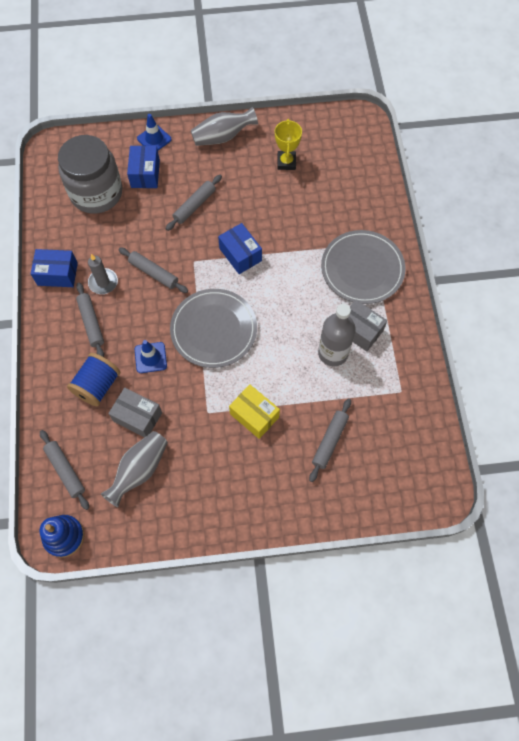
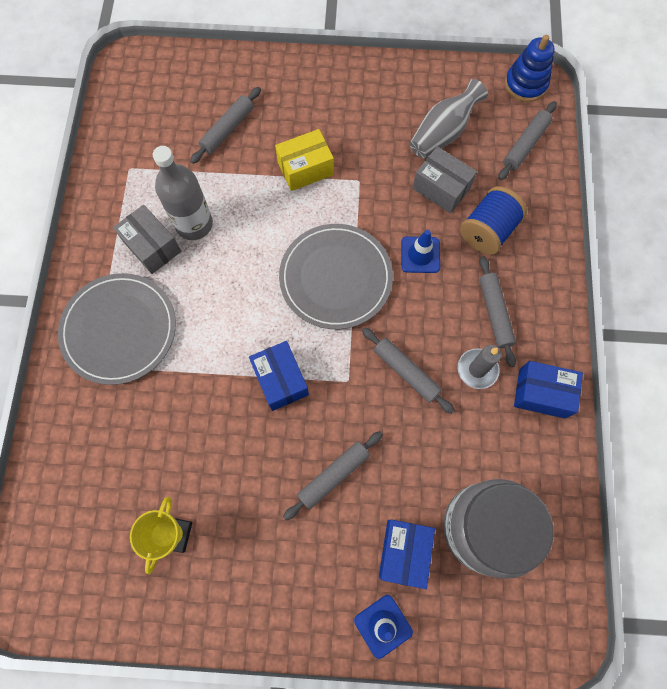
camera: 170 degrees left, 5 degrees up
grey rolling pin [40,430,89,510] -> grey rolling pin turned 60 degrees clockwise [498,101,557,180]
grey vase [191,107,258,146] -> none
yellow box [229,384,280,439] -> yellow box turned 75 degrees counterclockwise [275,129,334,191]

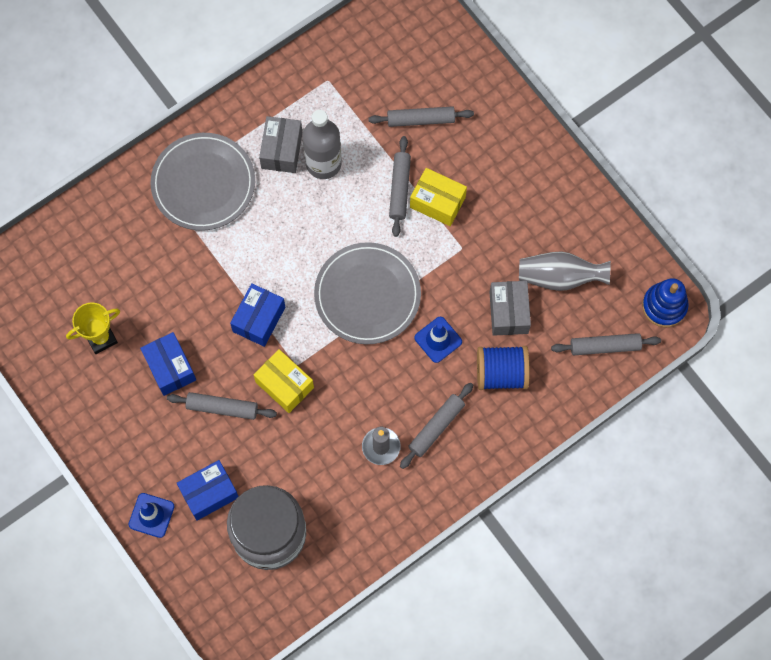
camera: 50 degrees right, 0 degrees up
grey rolling pin [362,328,455,414] -> grey rolling pin moved to [389,136,411,237]
blue box [514,361,583,418] -> blue box moved to [140,332,196,396]
none -> yellow box [253,349,314,413]

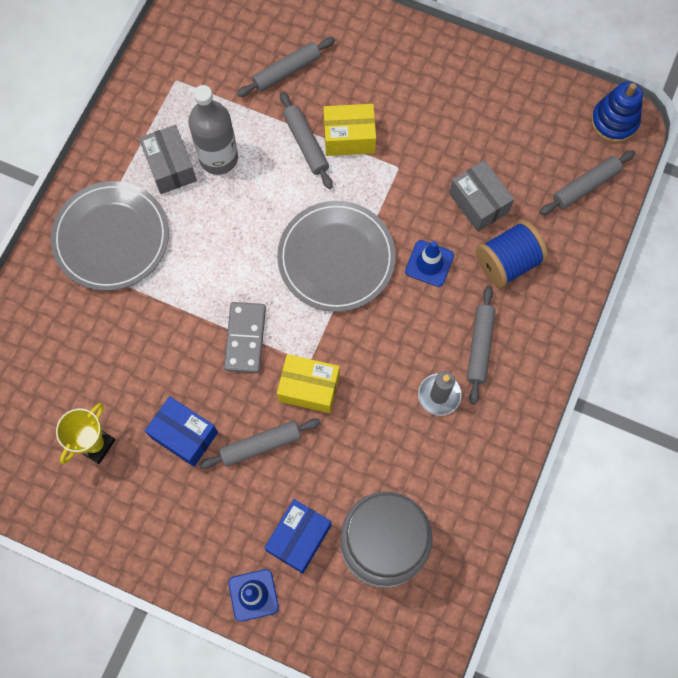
camera: 30 degrees left, 0 degrees up
blue box [230,284,285,347] -> grey domino [224,302,266,373]
grey vase [519,251,611,291] -> none

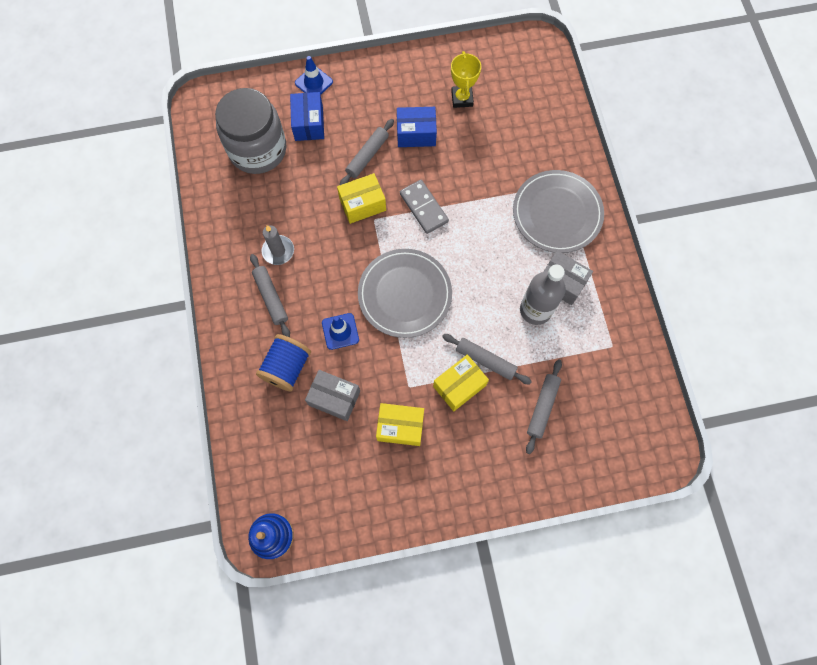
camera: 145 degrees right, 0 degrees up
grey rolling pin [540,150,635,215] -> none
none -> yellow box [376,403,424,446]

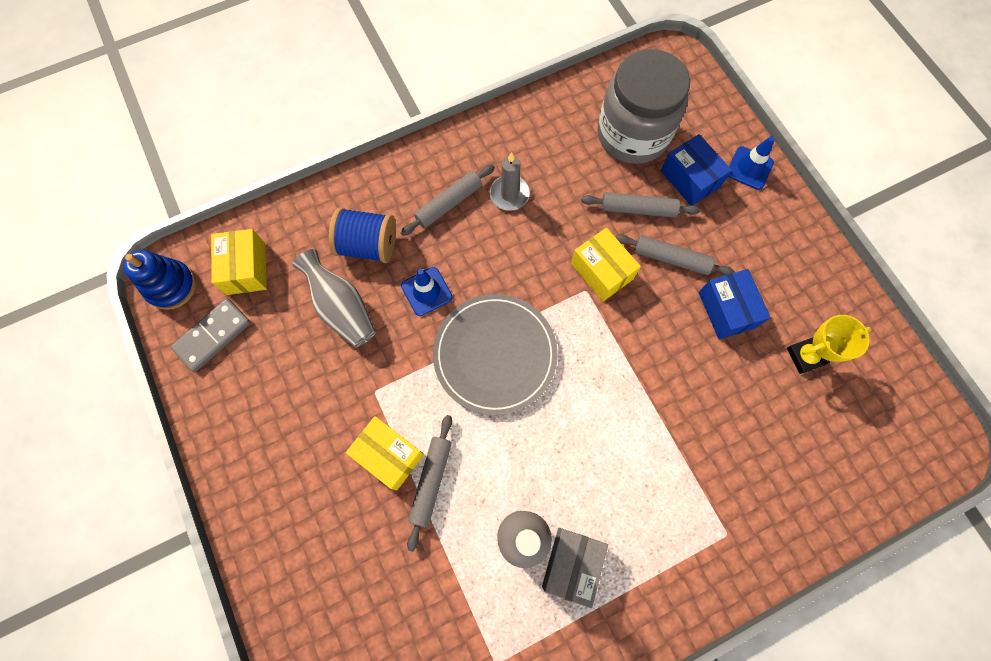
camera: 75 degrees right, 0 degrees up
blue box [290,92,324,141] -> blue box turned 75 degrees clockwise [661,134,732,205]
grey box [305,370,360,421] -> grey vase [292,249,376,347]
yellow box [376,403,424,446] -> yellow box moved to [211,229,267,295]
grey domino [400,180,449,234] -> grey domino moved to [170,299,251,372]
grey plate [513,170,604,253] -> none
grey rolling pin [526,359,562,454] -> grey rolling pin moved to [581,192,700,218]

